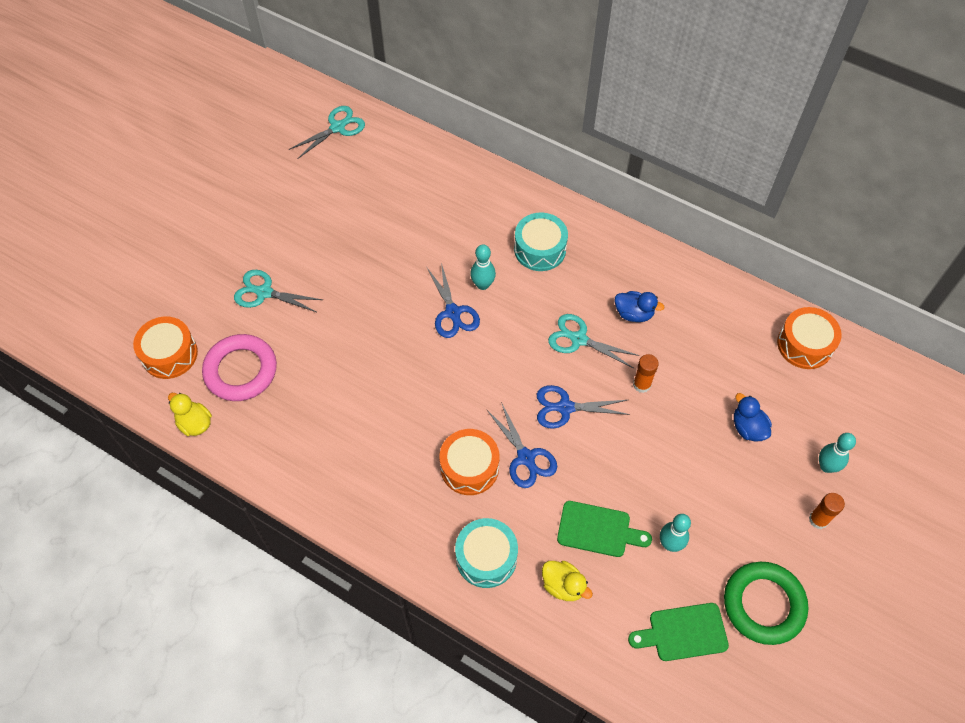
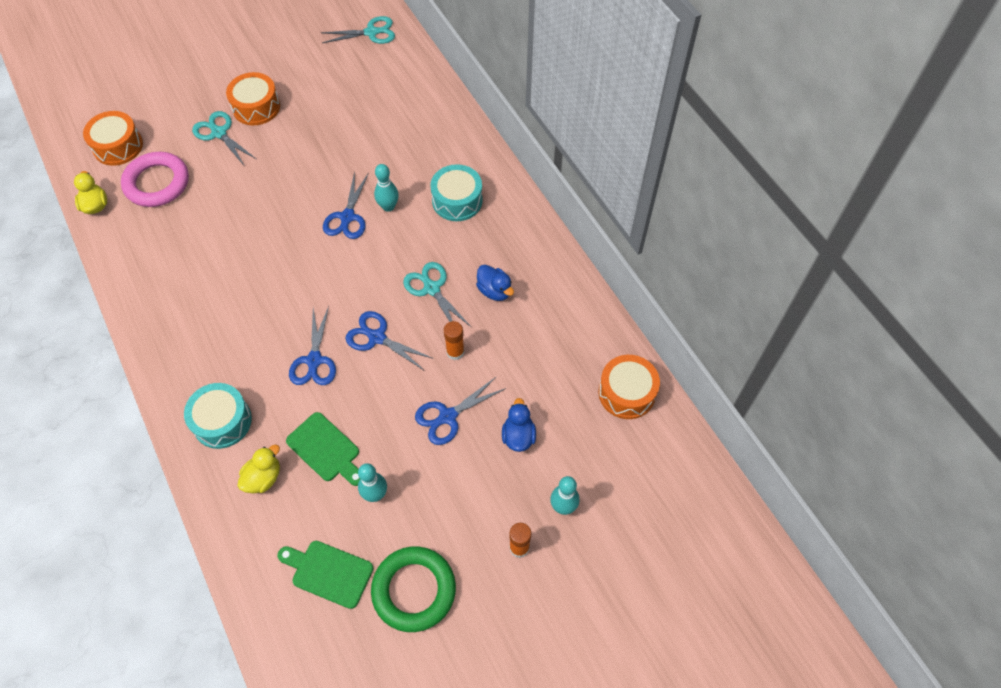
camera: 30 degrees right, 0 degrees up
orange drum [440,429,499,495] -> orange drum moved to [226,72,280,125]
yellow duck [542,561,593,601] -> yellow duck turned 120 degrees counterclockwise [238,444,280,494]
none -> blue scissors [415,377,506,445]

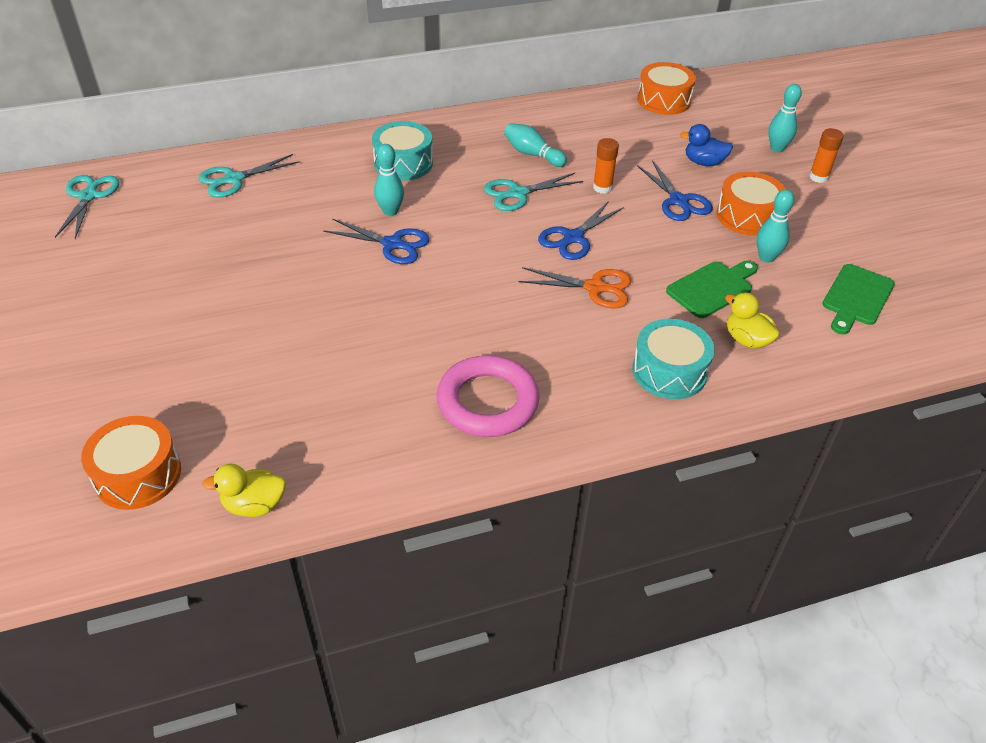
camera: 80 degrees left, 15 degrees down
pink ring [121,152,189,207] -> pink ring moved to [437,355,539,437]
turquoise scissors [192,111,256,165] -> turquoise scissors moved to [199,154,300,198]
orange drum [226,72,280,125] -> orange drum moved to [717,172,786,236]
blue scissors [289,306,336,385] -> orange scissors [518,267,631,309]
green ring [371,547,456,632] -> none
blue duck [476,265,514,301] -> turquoise bowling pin [504,123,567,167]

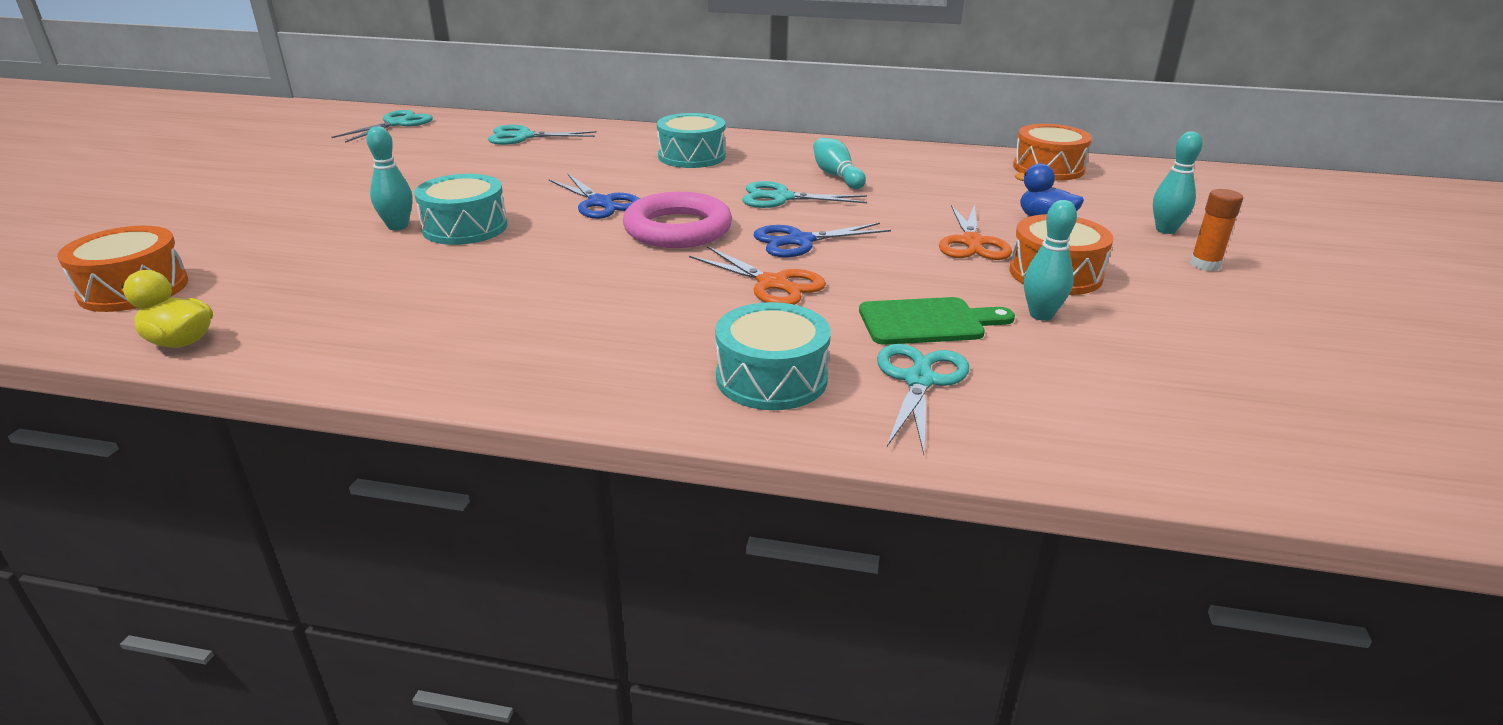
camera: 30 degrees right, 15 degrees down
turquoise bowling pin [374,144,404,216] -> turquoise bowling pin moved to [366,126,412,230]
pink ring [437,355,539,437] -> pink ring moved to [623,192,732,248]
orange glue stick [593,138,619,194] -> none
blue scissors [637,160,713,221] -> orange scissors [939,204,1012,260]
yellow duck [725,292,780,349] -> turquoise scissors [877,344,969,455]
green cutting board [823,264,895,334] -> none
none -> turquoise drum [414,174,507,245]

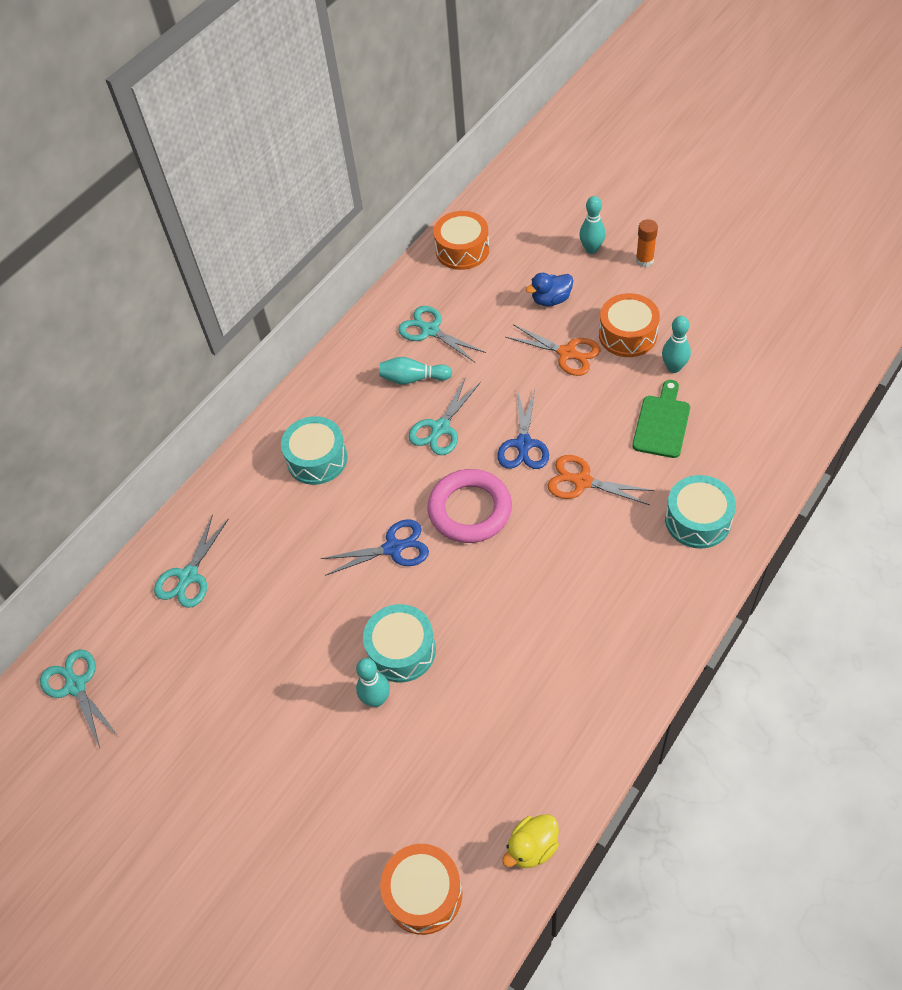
camera: 60 degrees left, 25 degrees up
orange scissors [689,246,826,305] -> orange scissors turned 135 degrees counterclockwise [548,455,655,505]
turquoise scissors [877,344,969,455] -> turquoise scissors moved to [398,306,486,362]

